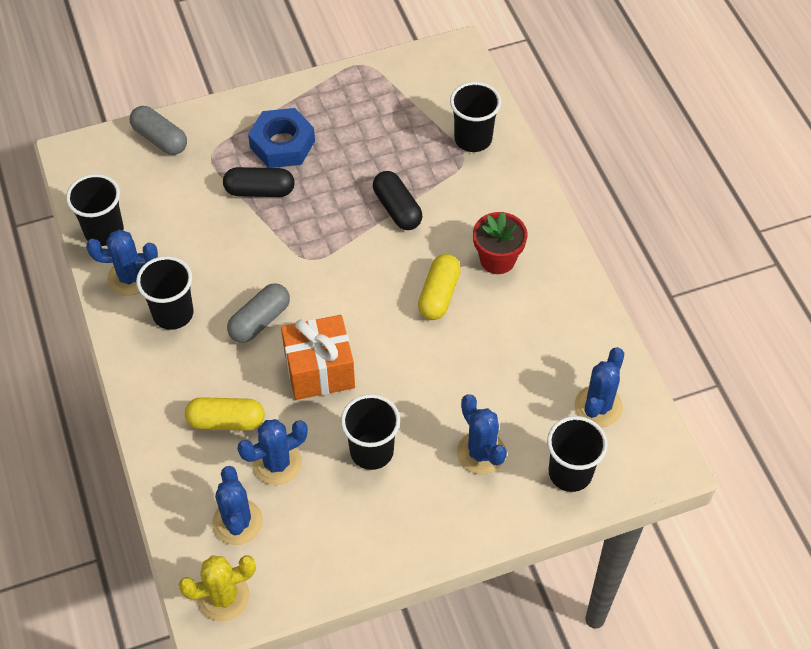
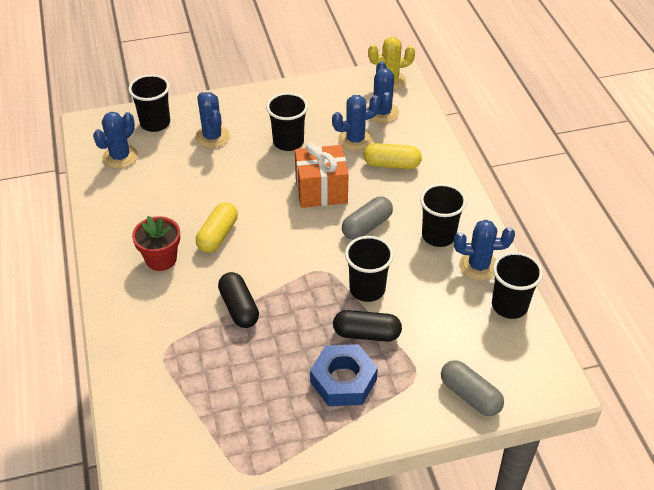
camera: 175 degrees left, 10 degrees down
black cup [450,82,501,152] -> black cup moved to [345,236,394,302]

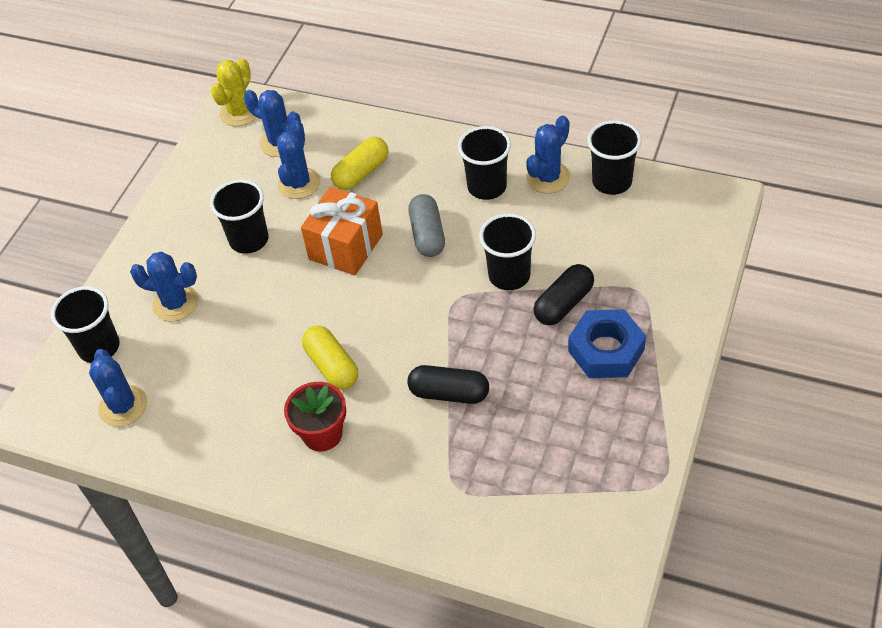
camera: 50 degrees left, 5 degrees up
grey capsule [441,360,504,416] -> none

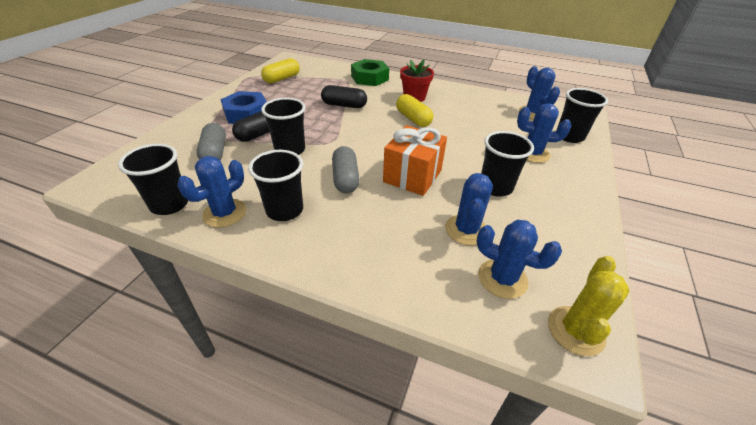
camera: 175 degrees right, 10 degrees down
yellow capsule [331,137,388,190] -> yellow capsule moved to [261,58,300,83]
none -> grey capsule [196,123,226,160]
none -> green nut [351,59,389,86]

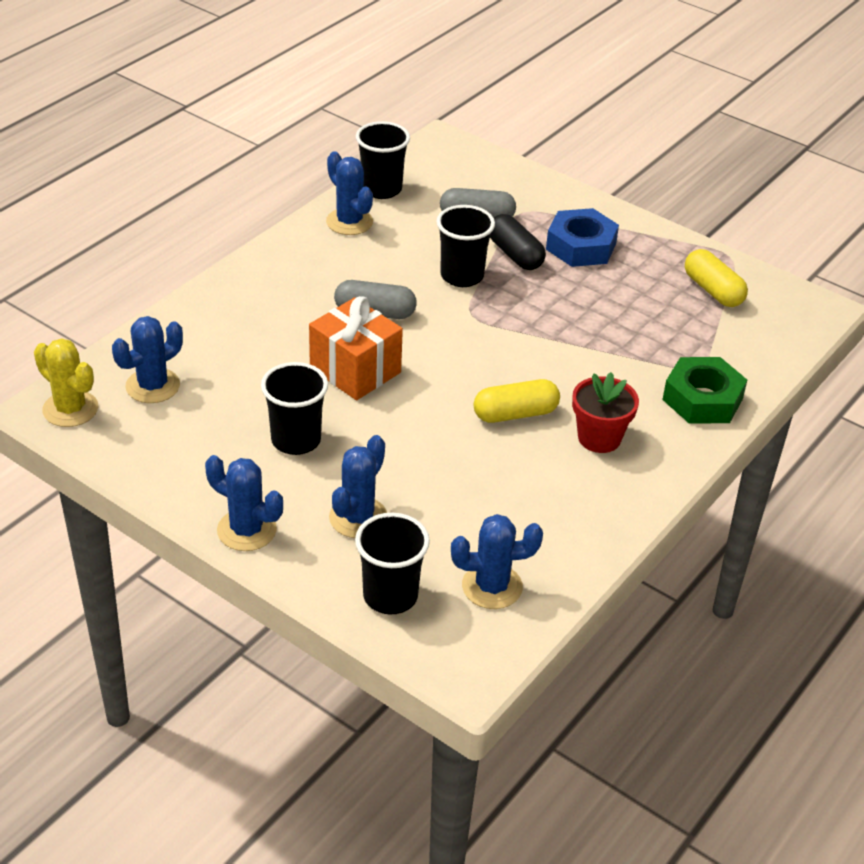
camera: 105 degrees right, 0 degrees up
black cup [248,150,303,221] -> none
black capsule [321,85,367,108] -> none
blue cactus [445,173,493,246] -> blue cactus moved to [205,455,283,551]

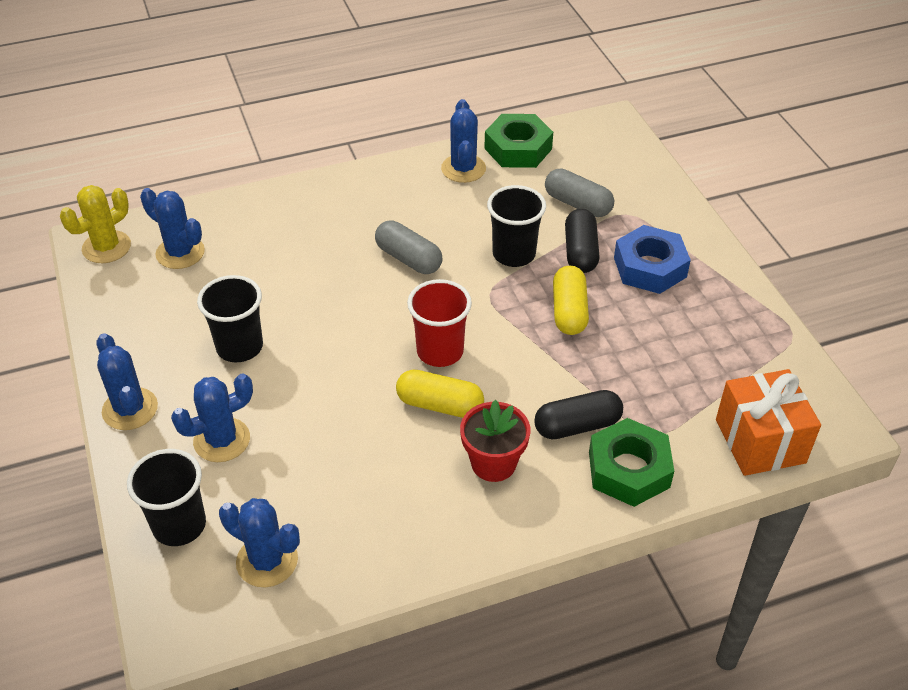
camera: 35 degrees right, 5 degrees up
yellow cactus [34,338,98,427] -> yellow cactus turned 60 degrees clockwise [60,185,131,263]
blue cactus [112,316,183,403] -> blue cactus turned 45 degrees clockwise [140,188,205,269]
orange gift [309,296,403,400] -> orange gift moved to [716,369,821,476]
black cup [356,121,410,199] -> green nut [484,114,553,168]
yellow capsule [685,249,748,307] -> yellow capsule moved to [553,266,589,335]
none -> red cup [407,279,472,367]
none -> black capsule [534,390,623,439]

